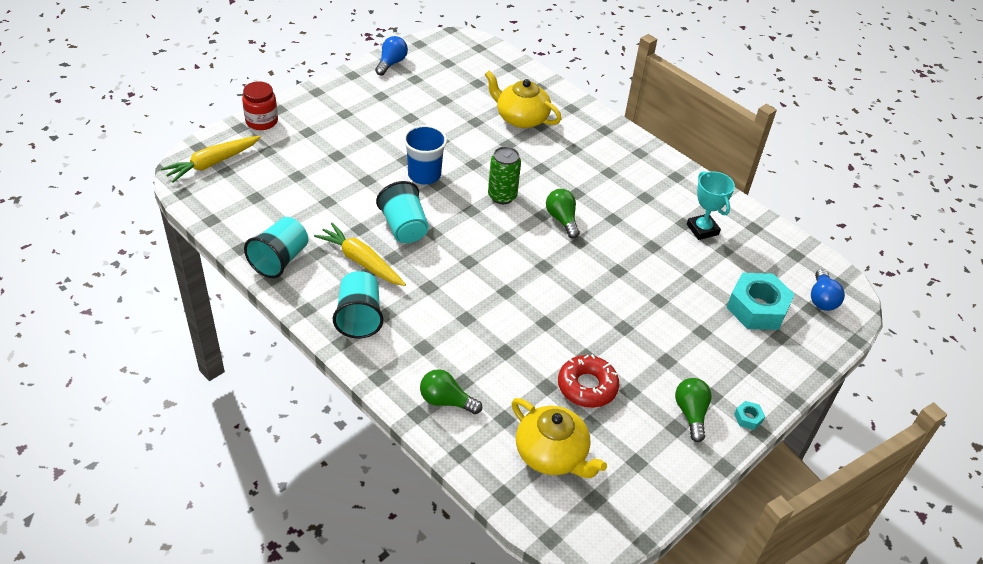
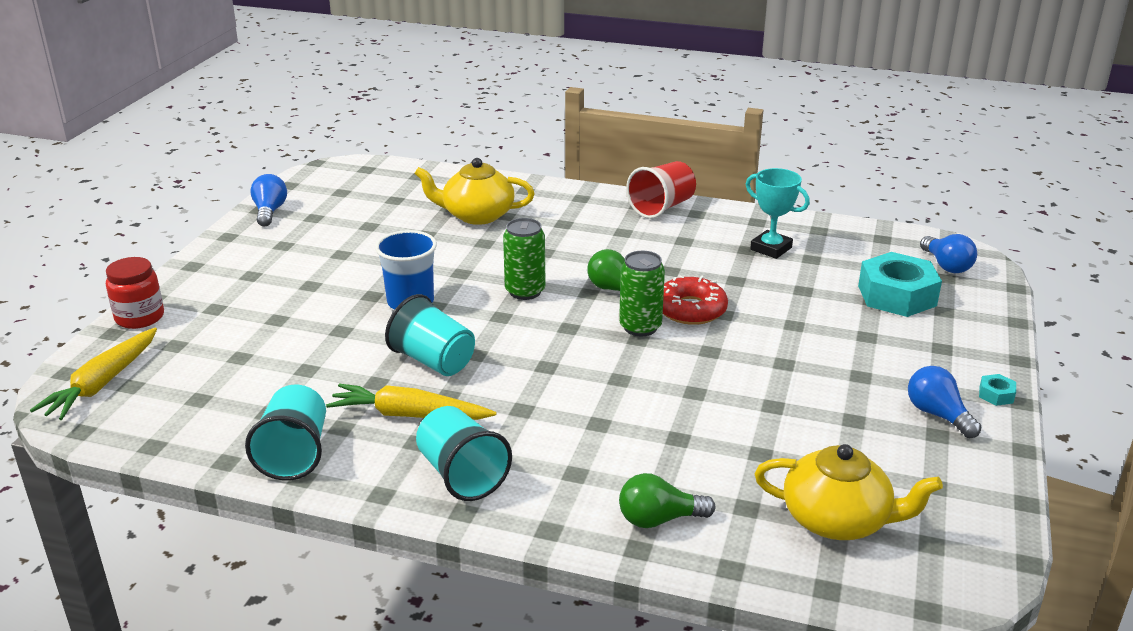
camera: 25 degrees left, 15 degrees down
red donut [558,354,619,408] -> red donut moved to [663,275,728,325]
green light bulb [675,378,712,442] -> blue light bulb [908,366,981,438]
none -> green can [619,251,665,336]
none -> red cup [626,161,696,219]

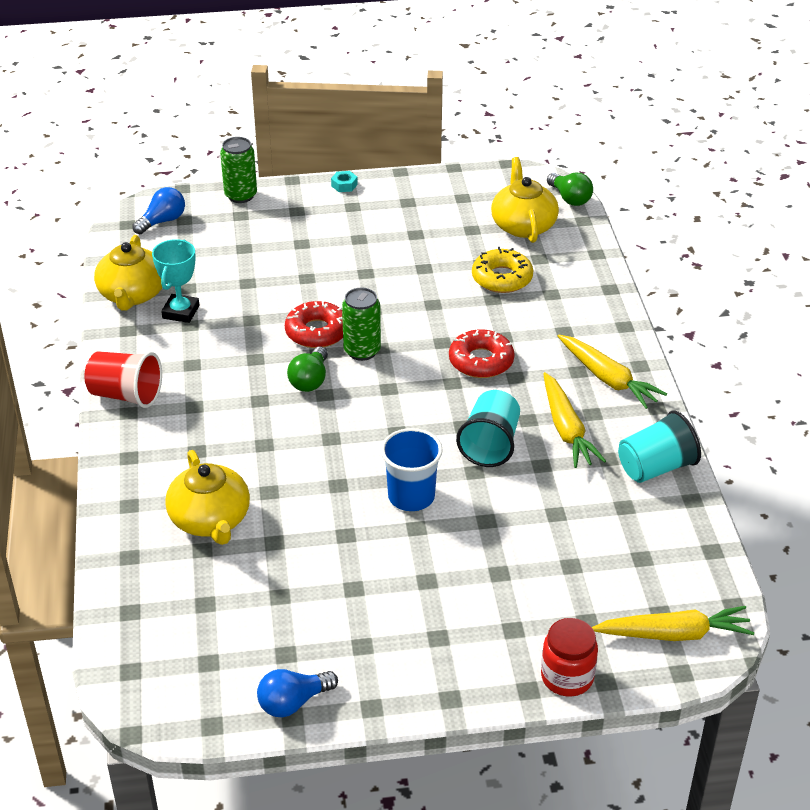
camera: 115 degrees left, 10 degrees up
turquoise cup [416,406,512,501] -> yellow carrot [558,334,667,409]
green can [503,218,545,300] -> green can moved to [220,137,257,203]
green light bulb [619,473,715,528] -> green light bulb moved to [547,173,593,206]
turquoise nut [858,252,942,317] -> none
blue light bulb [908,366,981,438] -> none
none -> yellow teapot [94,235,162,311]
none -> red donut [449,329,515,378]
none -> yellow donut [472,247,533,293]

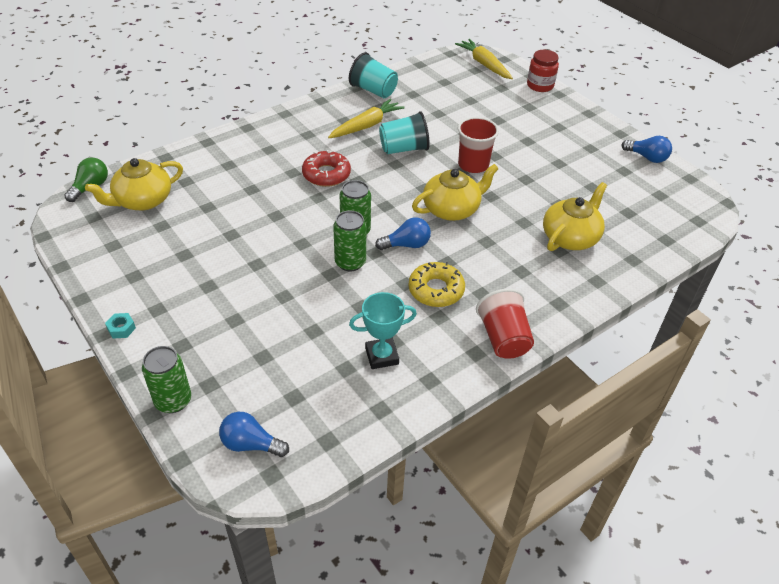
camera: 120 degrees left, 5 degrees up
yellow teapot [94,235,162,311] -> yellow teapot moved to [412,164,499,221]
red donut [285,301,343,348] -> green can [333,211,366,272]
green light bulb [287,346,328,392] -> blue light bulb [375,217,431,250]
blue cup [381,428,443,511] -> red cup [458,117,499,173]
yellow donut [472,247,533,293] -> yellow donut moved to [408,262,465,307]
yellow carrot [558,334,667,409] -> none

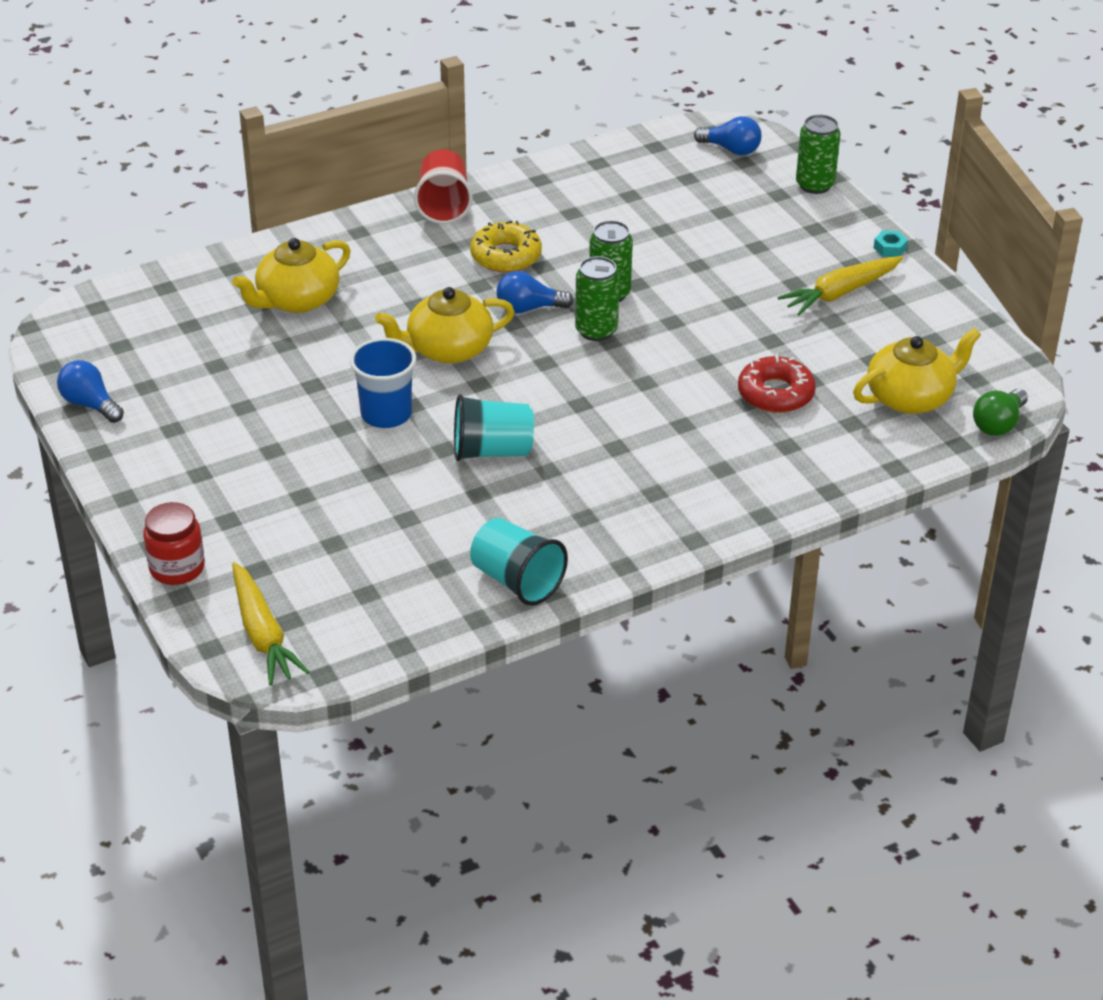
camera: 170 degrees left, 5 degrees down
red donut [302,150,351,187] -> red donut moved to [738,354,816,413]
yellow carrot [328,99,405,138] -> yellow carrot moved to [777,256,903,315]
turquoise trophy [349,292,417,369] -> none
red cup [458,117,499,173] -> blue cup [350,338,416,428]

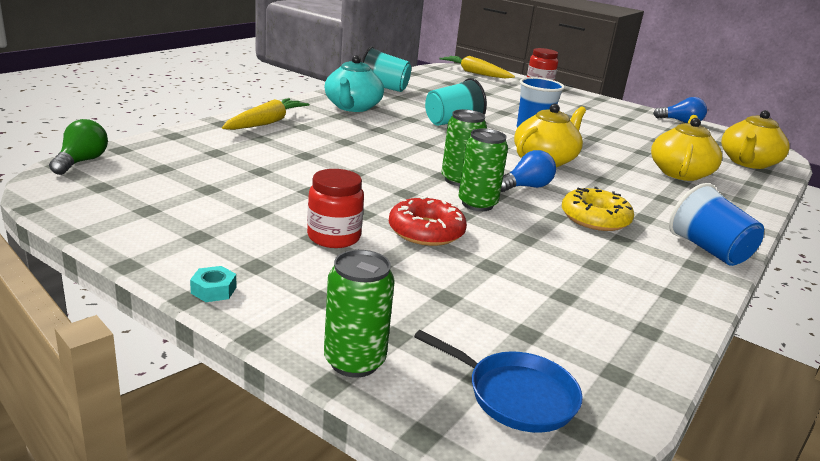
camera: 150 degrees right, 15 degrees down
red cup [414,149,473,224] -> blue cup [669,183,764,266]
blue light bulb [694,116,762,155] -> blue pan [414,330,583,433]
red donut [738,354,816,413] -> red donut moved to [389,196,467,246]
yellow carrot [777,256,903,315] -> yellow carrot moved to [222,98,309,130]
yellow teapot [853,328,981,414] -> yellow teapot moved to [721,110,790,169]
none -> red jar [307,169,364,248]
none -> turquoise teapot [324,55,384,112]

